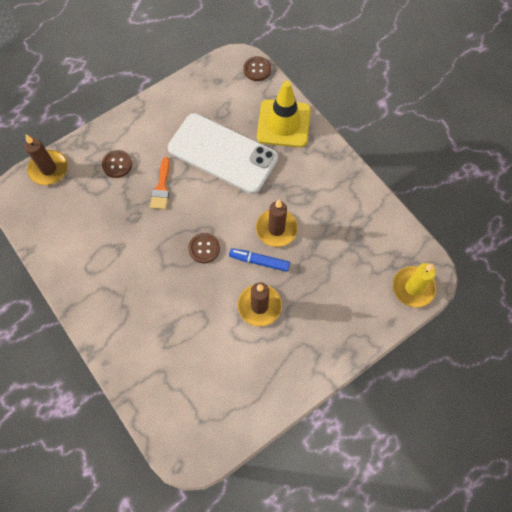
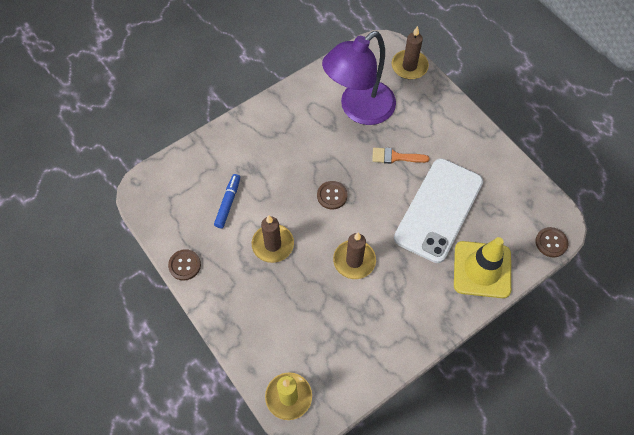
camera: 90 degrees right, 5 degrees down
brown button [102,150,132,178] -> brown button moved to [168,249,201,281]
blue marker [229,248,290,272] -> blue marker moved to [214,174,240,228]
none -> purple lamp [322,31,396,125]

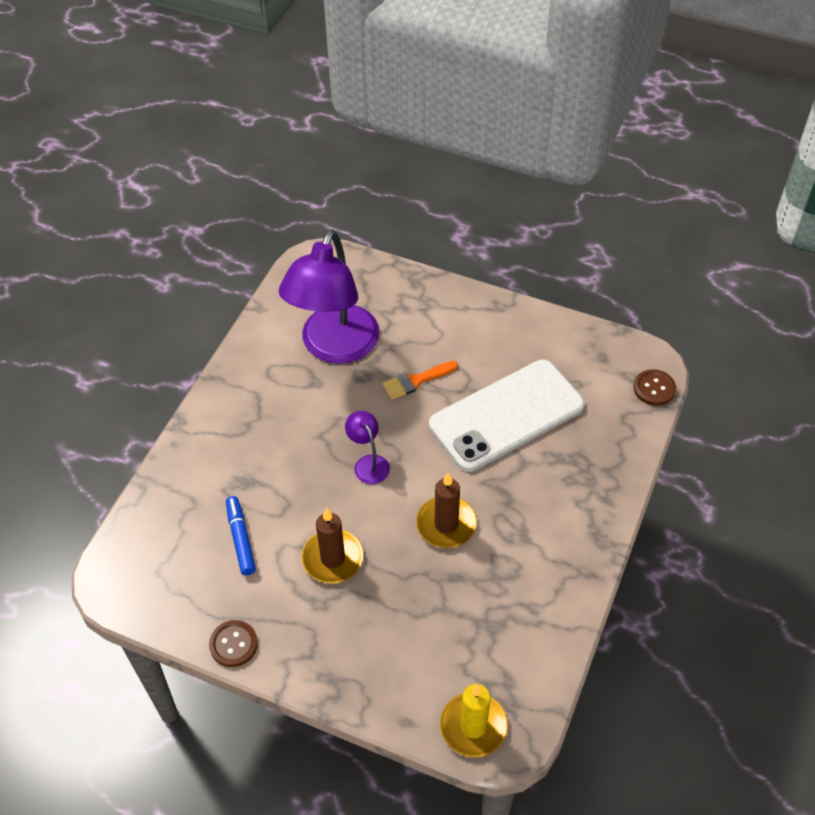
camera: 30 degrees left, 10 degrees down
brown button [317,181,348,210] -> purple lamp [345,411,390,484]
brown candle [392,26,429,79] -> none
white phone [394,158,483,263] -> white phone turned 60 degrees clockwise [429,360,585,472]
yellow traffic cone [454,237,511,298] -> none

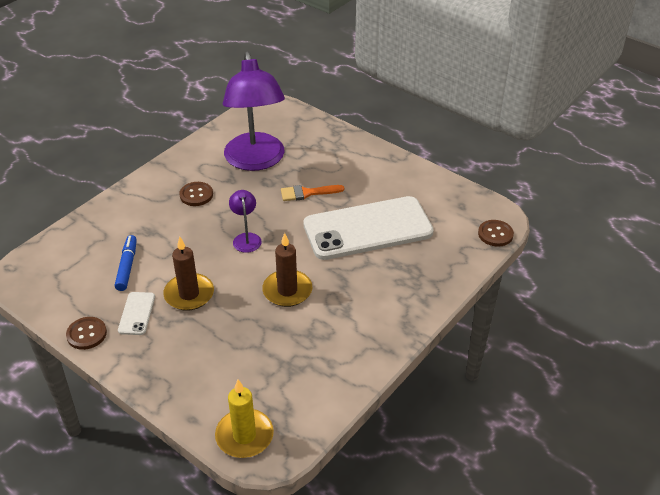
camera: 15 degrees right, 10 degrees down
purple lamp [279,230,380,364] -> purple lamp turned 45 degrees counterclockwise [223,52,285,171]
none -> white phone [118,292,155,335]
none -> brown button [179,182,213,206]

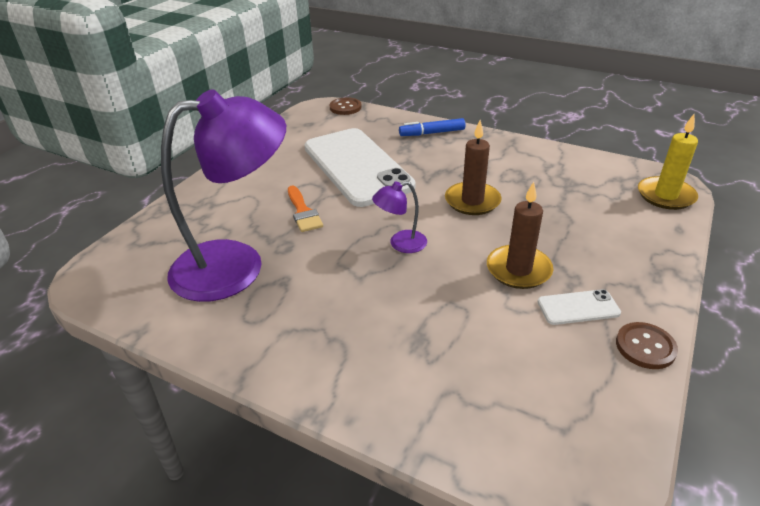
camera: 100 degrees left, 5 degrees down
blue marker [115,235,137,291] -> blue marker moved to [399,118,466,136]
brown button [179,182,213,206] -> none

